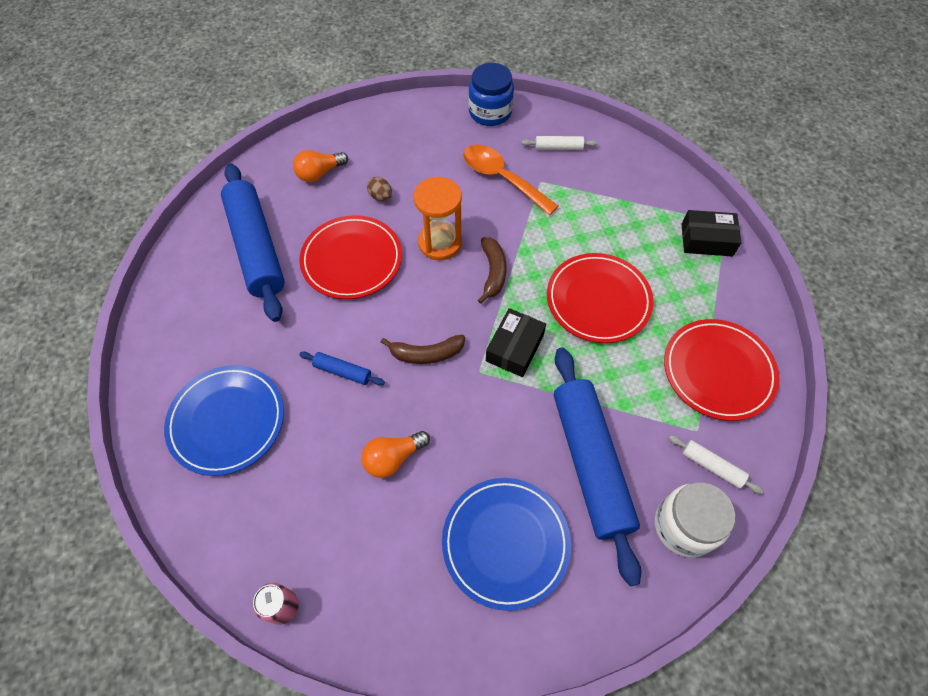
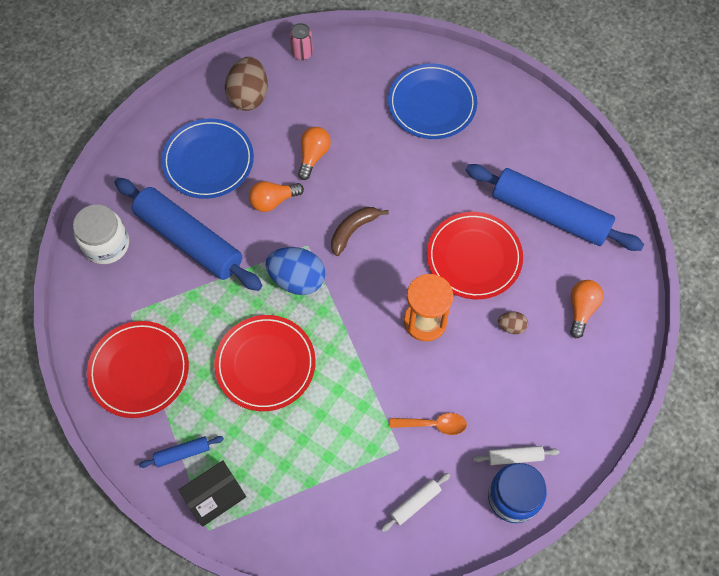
camera: 140 degrees right, 5 degrees up
blue rolling pin [299,352,385,386] -> blue rolling pin moved to [139,436,224,468]
orange spoon [463,144,559,215] -> orange spoon [390,413,467,435], size x0.61
brown banana [478,237,507,304] -> none
black box [486,308,546,377] -> blue egg [265,247,326,295]
white rolling pin [669,435,764,494] -> white rolling pin moved to [473,446,559,465]
none -> brown egg [225,57,268,111]
none -> orange light bulb [249,181,304,212]

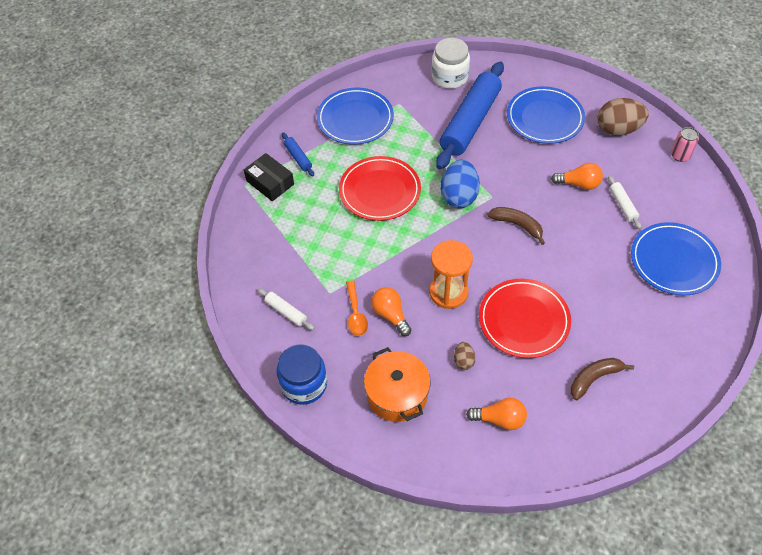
camera: 80 degrees right, 10 degrees down
red plate [87,321,189,418] -> blue plate [317,88,394,145]
orange light bulb [249,181,304,212] -> orange light bulb moved to [371,287,411,336]
blue rolling pin [465,164,644,251] -> brown banana [571,358,634,400]
white rolling pin [473,446,559,465] -> white rolling pin moved to [608,176,641,229]
none -> orange pot [364,347,431,422]

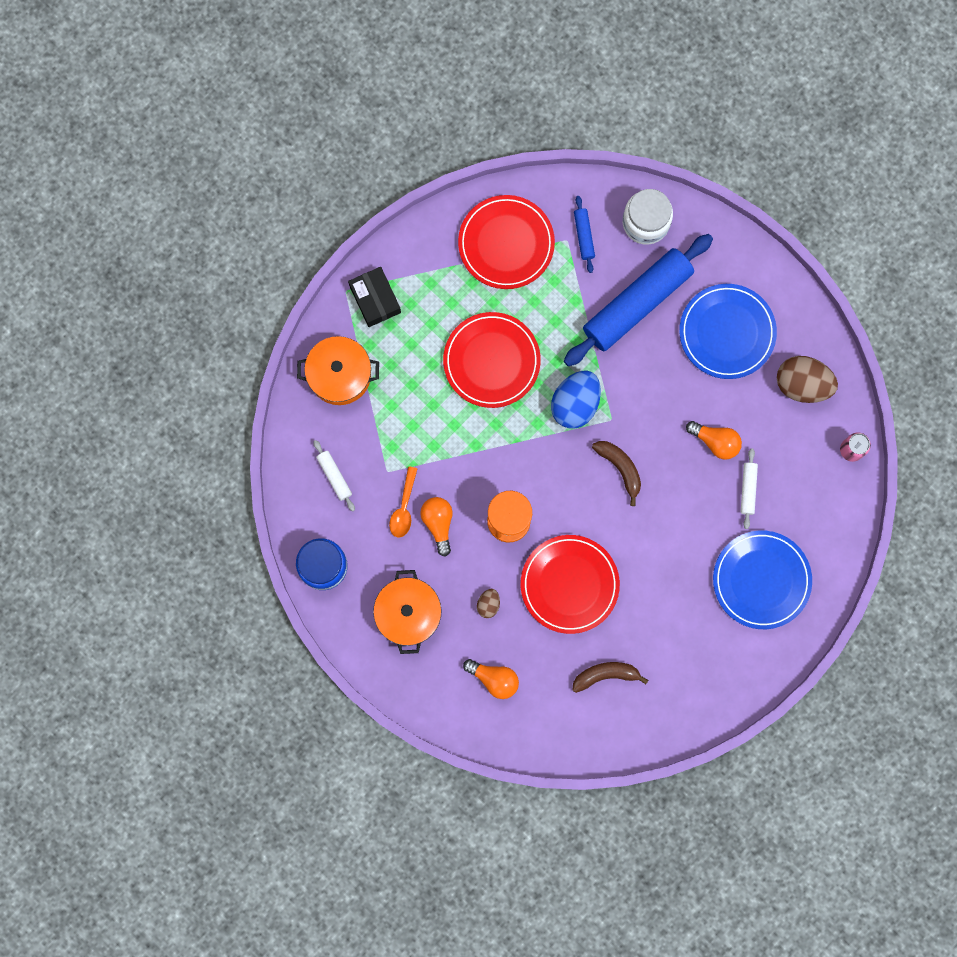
camera: 20 degrees right, 25 degrees up
blue rolling pin [282,132,314,176] -> blue rolling pin moved to [574,196,595,273]
blue plate [317,88,394,145] -> red plate [458,195,555,289]
none -> orange pot [297,336,379,405]

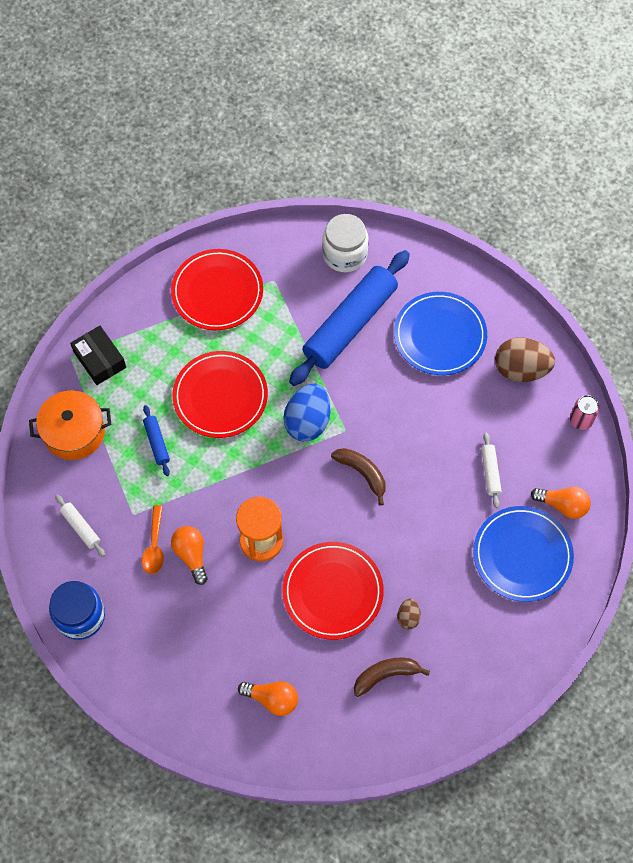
camera: 10 degrees left, 15 degrees down
orange pot [373,570,441,654] -> none
brown egg [477,589,500,618] -> brown egg moved to [397,599,421,630]
blue rolling pin [574,196,595,273] -> blue rolling pin moved to [143,405,170,476]
orange light bulb [686,421,742,460] -> orange light bulb moved to [531,487,591,519]

